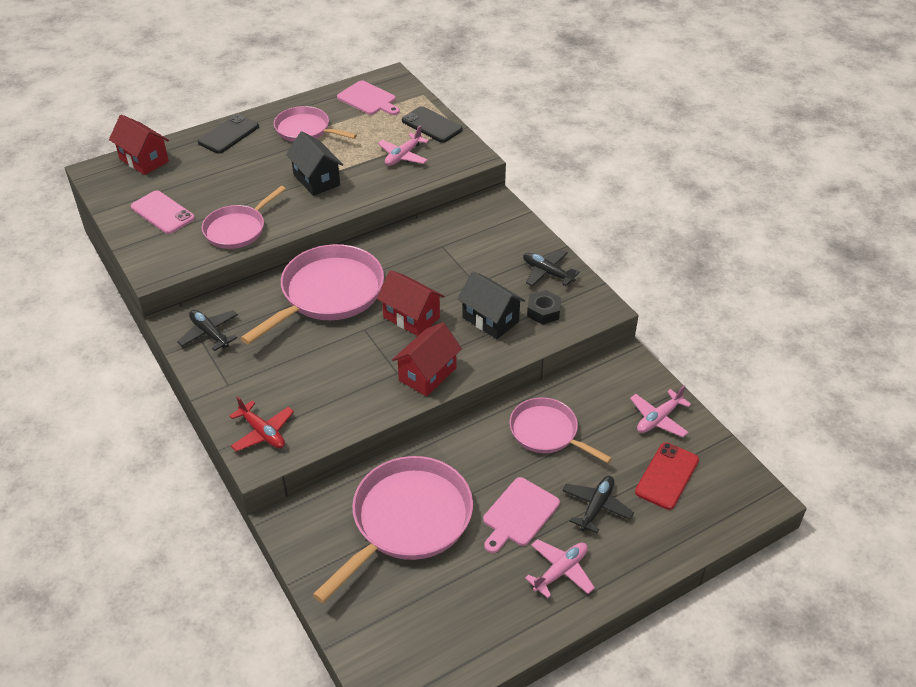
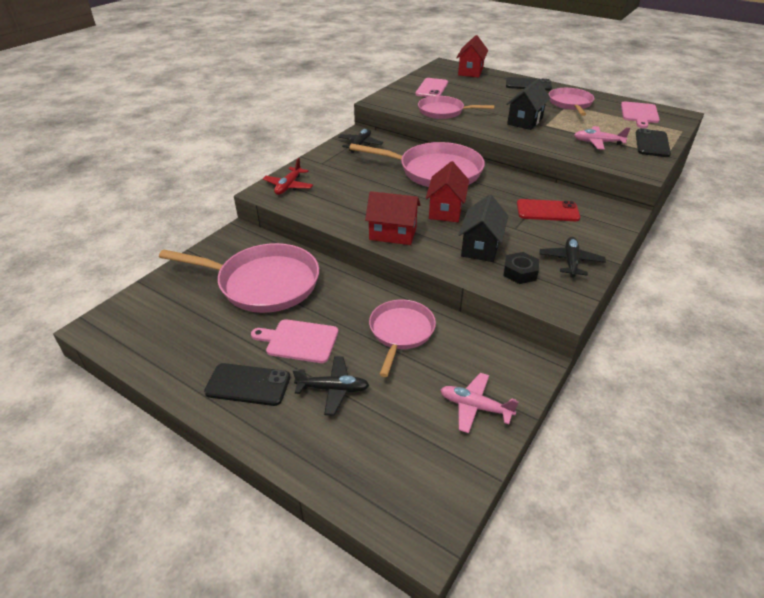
camera: 65 degrees right, 5 degrees down
pink plane [525,539,595,598] -> black phone [204,363,291,406]
red phone [635,442,699,510] -> red phone moved to [517,199,580,221]

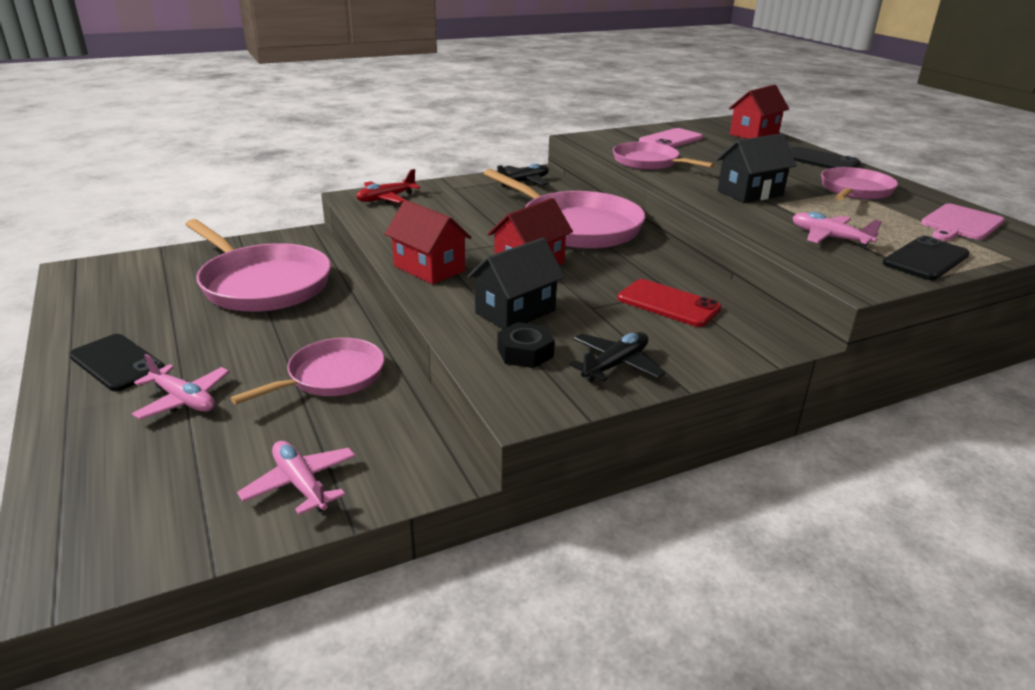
camera: 30 degrees right, 10 degrees down
pink cutting board [251,319,338,363] -> none
black plane [293,356,369,416] -> pink plane [132,354,230,419]

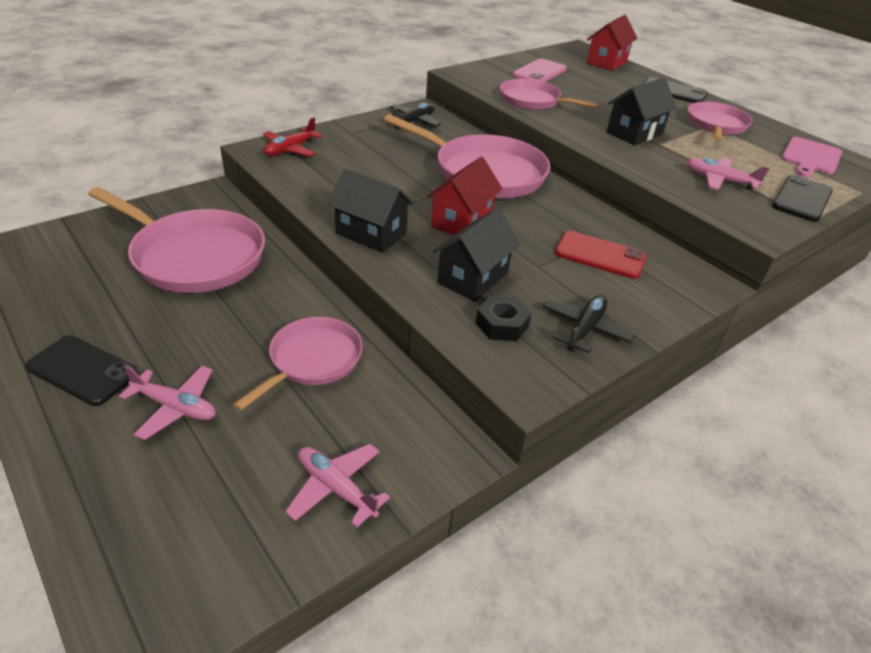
camera: 15 degrees left, 10 degrees up
red house [385,200,472,284] -> black house [328,169,414,253]

